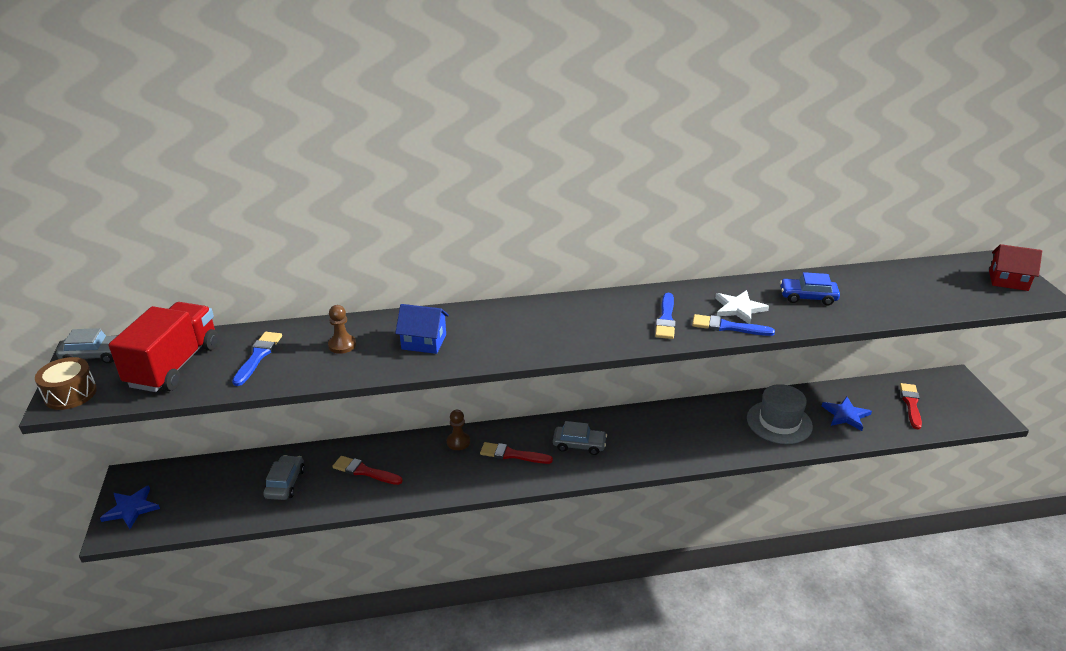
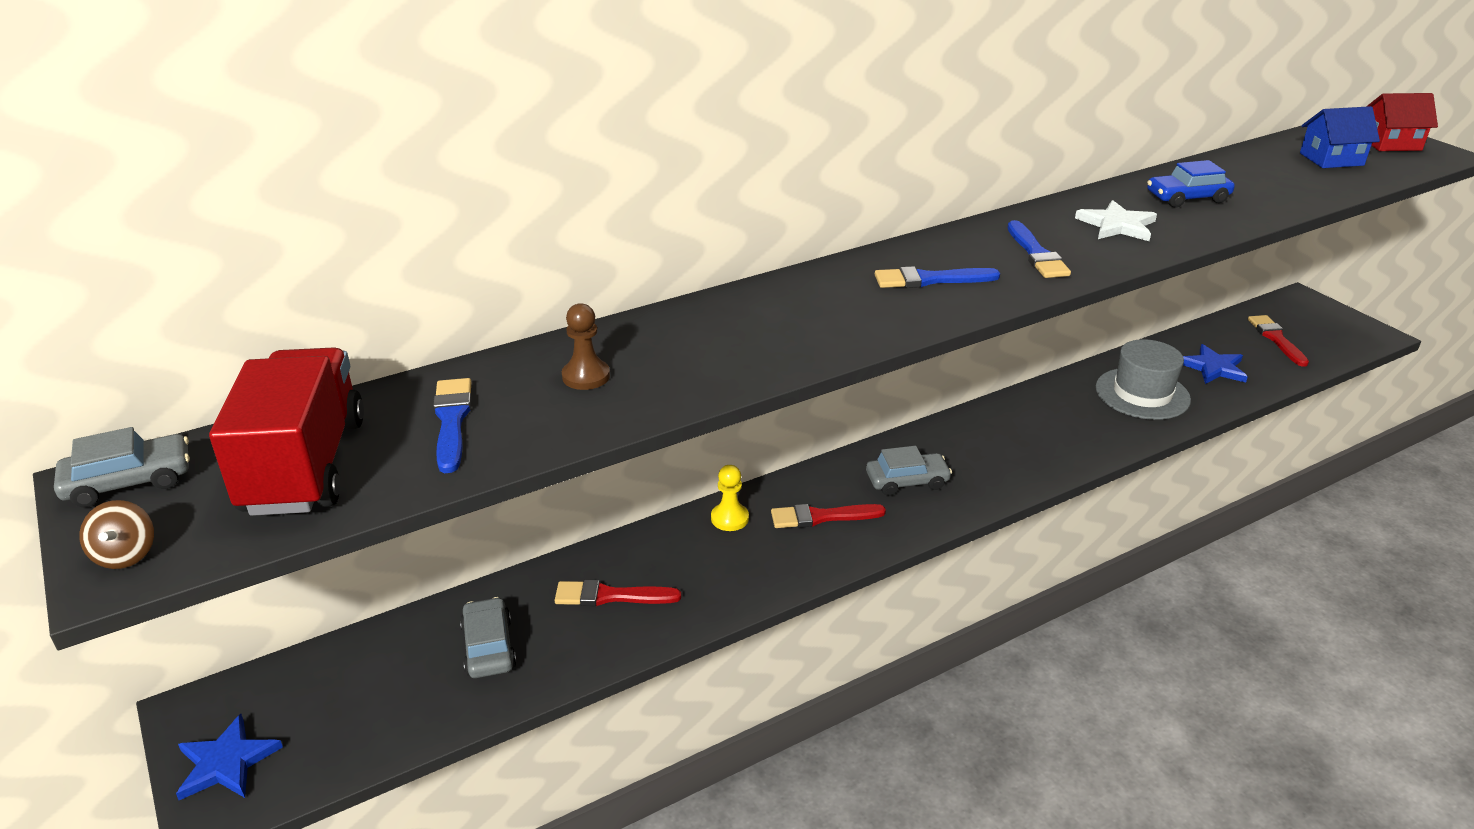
camera: 20 degrees left, 0 degrees up
brown drum [35,357,97,410] -> brown spinning top [79,500,154,569]
blue house [395,304,449,354] -> blue house moved to [1300,106,1380,168]
brown pawn [447,410,470,450] -> yellow pawn [711,465,749,531]
blue brush [692,314,775,336] -> blue brush moved to [875,266,1000,288]

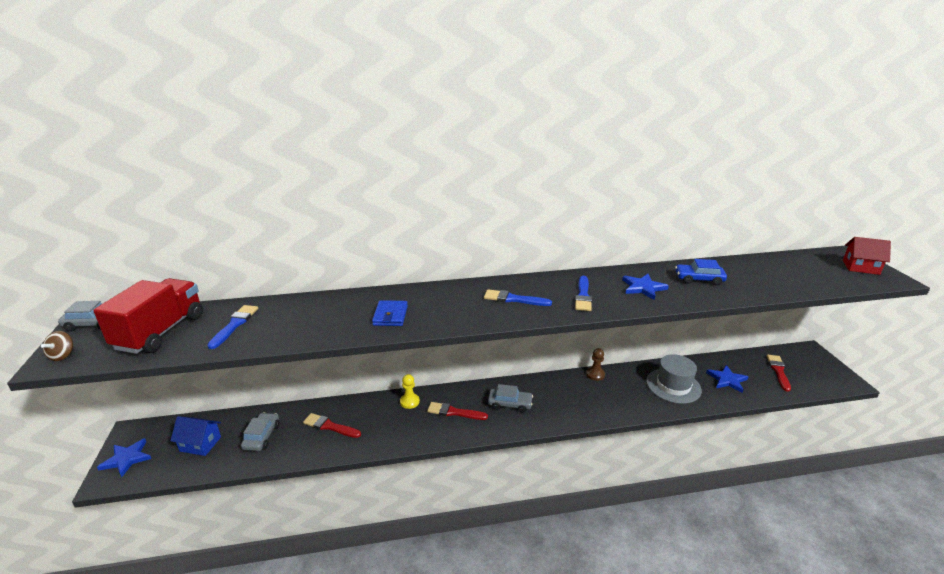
camera: 20 degrees right, 5 degrees down
brown pawn [562,303,610,390] -> brown pawn moved to [586,348,605,381]
white star [1075,200,1157,241] -> blue star [622,274,669,300]
blue house [1300,106,1380,168] -> blue house moved to [170,416,221,456]
none -> blue wallet [372,300,408,326]

